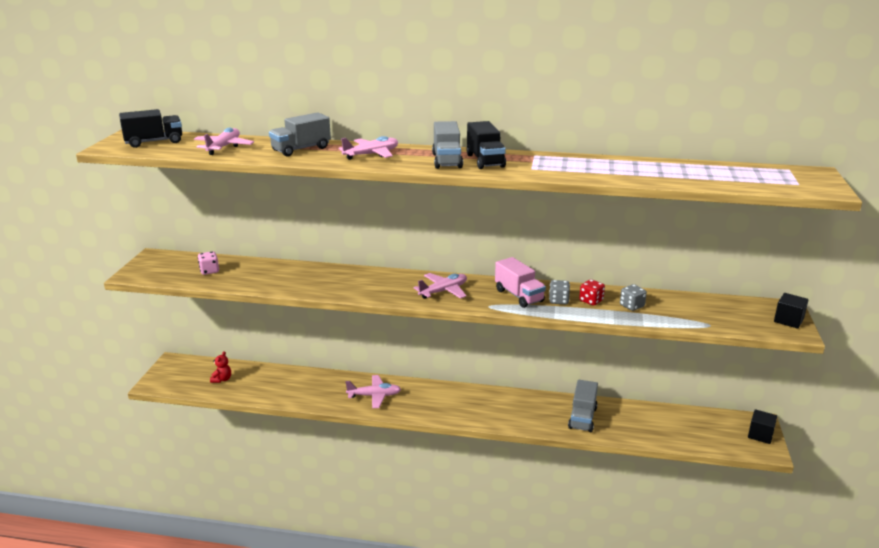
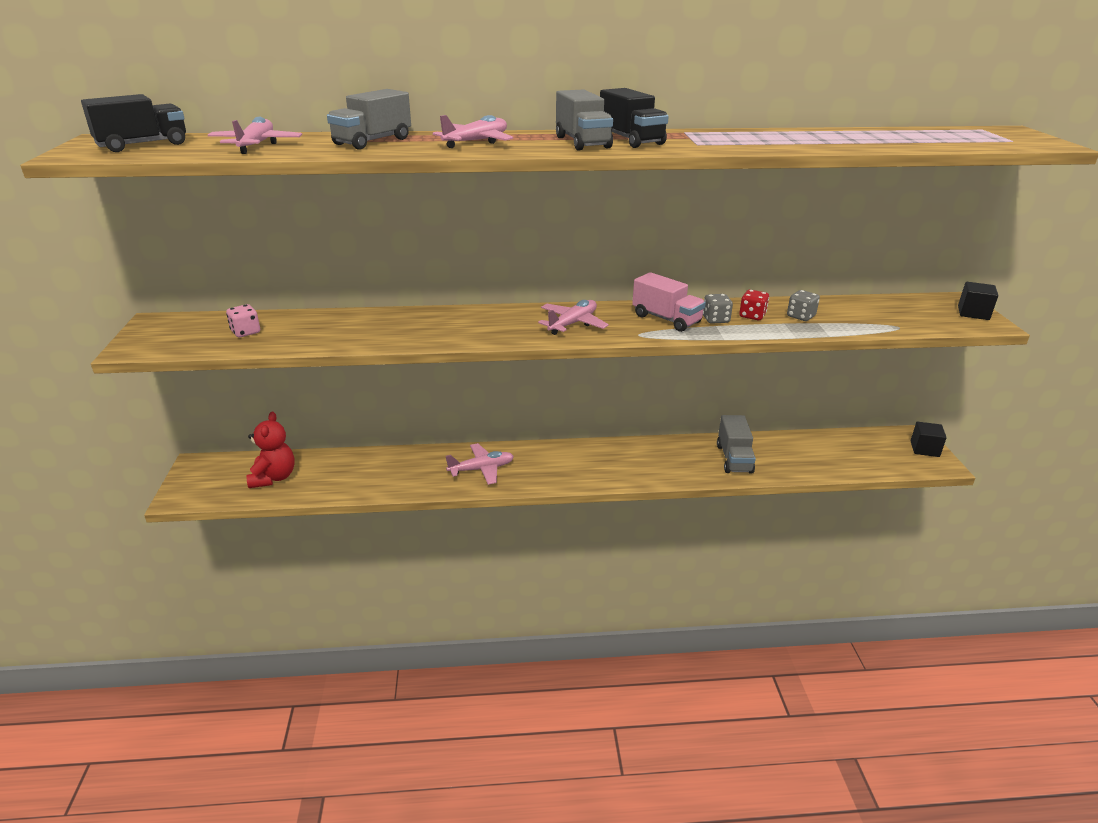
camera: 15 degrees left, 5 degrees up
red teddy bear [210,351,231,383] -> red teddy bear [246,412,295,488], size x1.73

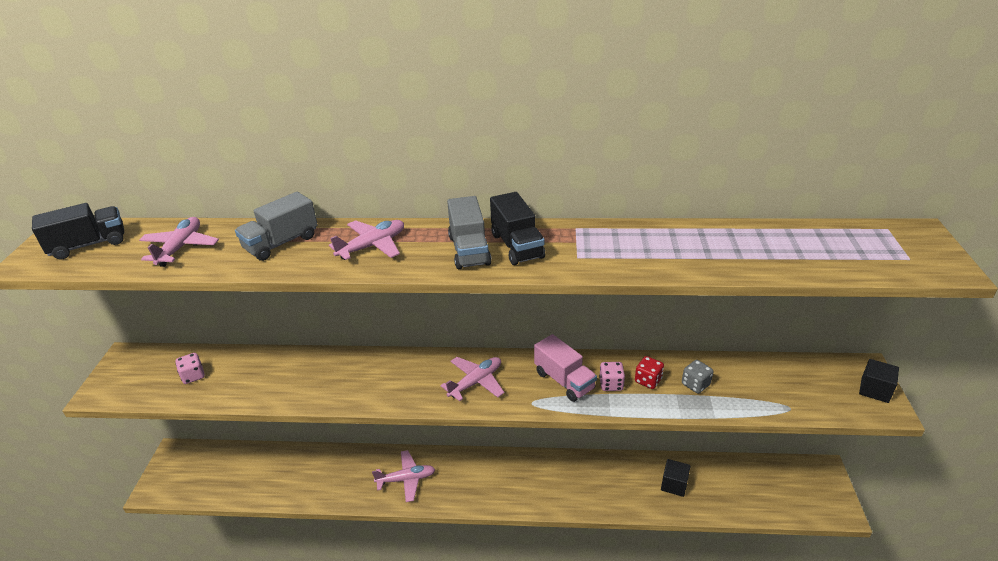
camera: 10 degrees right, 5 degrees up
red teddy bear [246,412,295,488] -> none
grey dice [703,294,733,324] -> pink dice [599,362,625,391]
grey truck [717,415,756,474] -> none
black cube [910,422,947,457] -> black cube moved to [661,459,691,497]

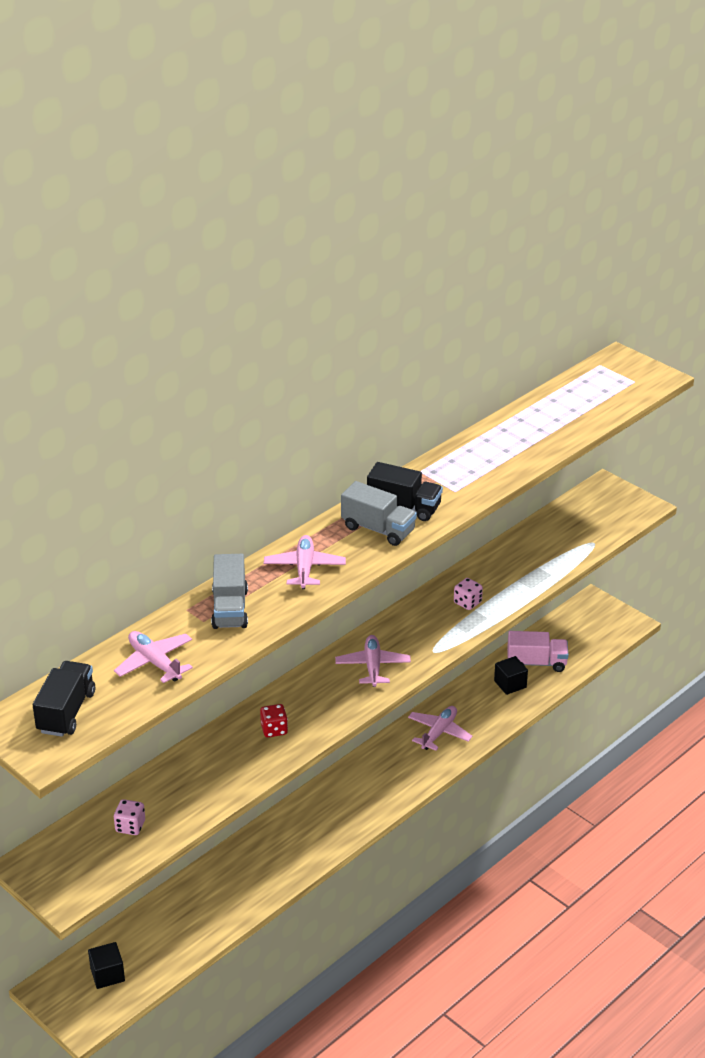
camera: 50 degrees left, 0 degrees up
pink plane [372,450,435,502] -> pink plane moved to [408,706,472,751]
pink truck [534,334,597,402] -> pink truck moved to [507,631,569,672]
red dice [635,356,664,389] -> red dice moved to [260,704,288,737]
grey dice [682,360,713,393] -> none
black cube [859,359,899,403] -> black cube moved to [88,942,125,989]

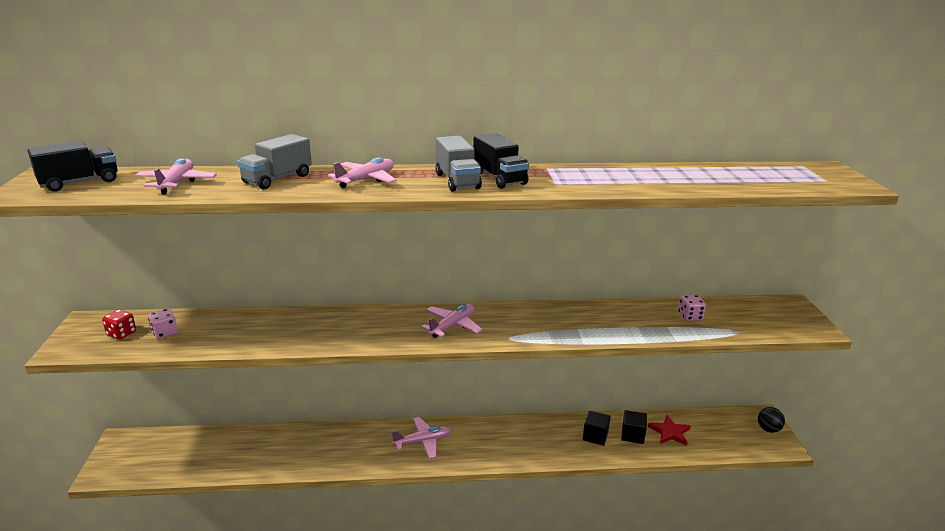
camera: 40 degrees right, 10 degrees down
black cube [88,942,125,989] -> black cube moved to [583,411,610,446]
red dice [260,704,288,737] -> red dice moved to [102,309,136,340]
pink plane [408,706,472,751] -> pink plane moved to [392,417,451,459]
pink dice [454,578,483,610] -> pink dice moved to [678,295,706,321]
pink truck [507,631,569,672] -> red star [648,415,691,446]
none -> black ball [758,407,785,433]

